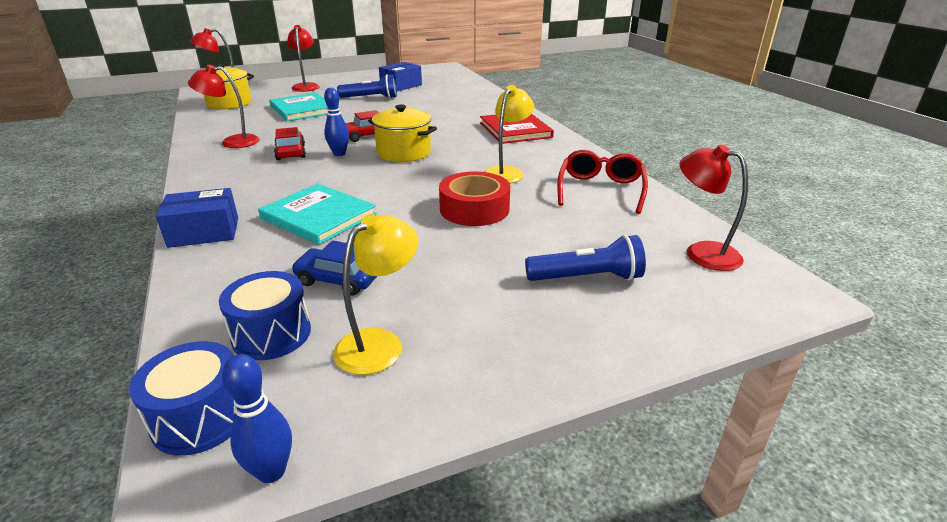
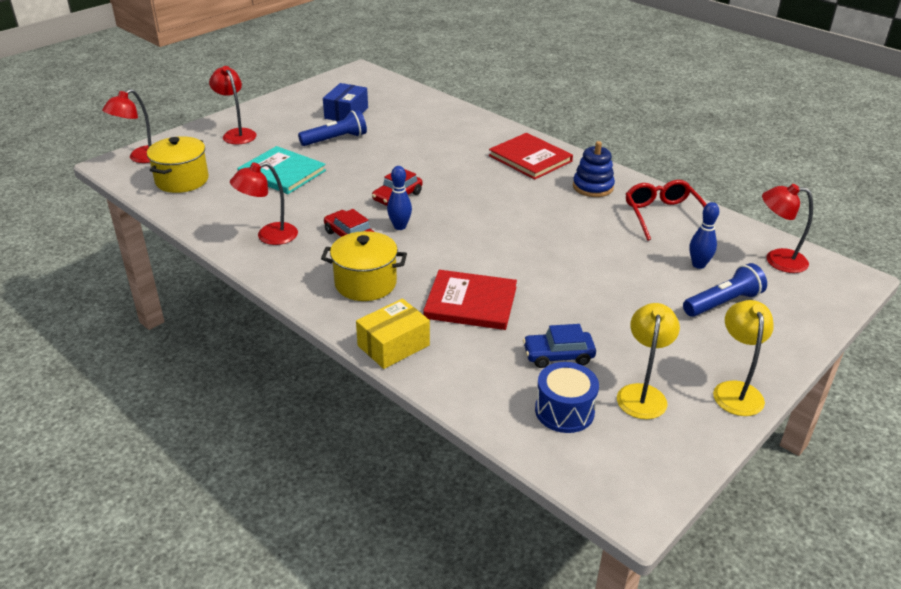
camera: 25 degrees left, 5 degrees up
blue drum [129,341,234,456] -> none
blue box [156,188,238,248] -> yellow box [356,299,430,369]
blue bowling pin [222,354,292,483] -> blue bowling pin moved to [689,202,719,269]
turquoise book [258,184,377,245] -> red book [423,270,517,330]
yellow pot [368,104,437,162] -> yellow pot moved to [321,231,407,301]
red tape [439,171,510,226] -> none
yellow lamp [485,85,534,183] -> yellow lamp moved to [713,300,774,416]
none -> blue stacking toy [573,141,615,197]

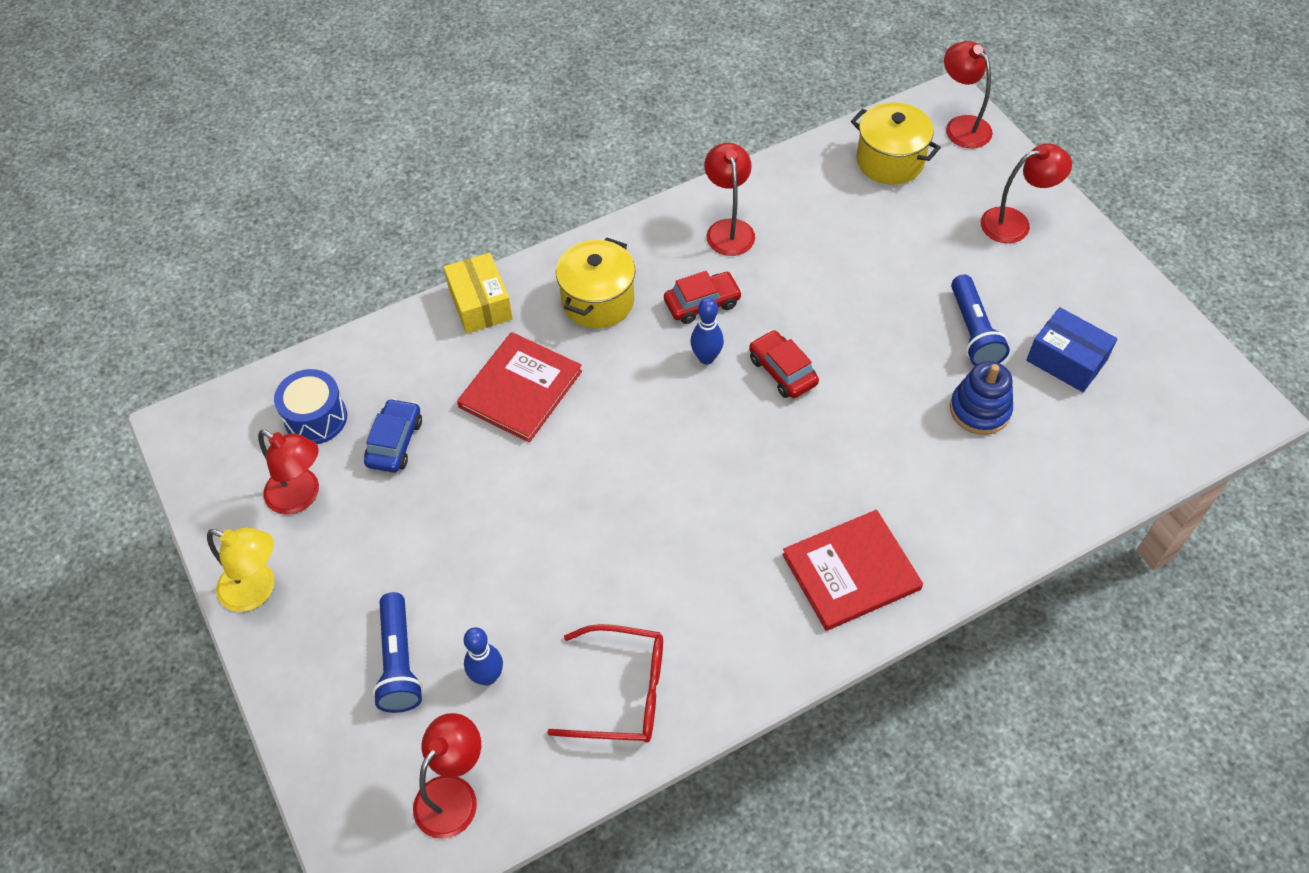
camera: 110 degrees right, 20 degrees up
turquoise book [237,146,326,194] -> none
blue stacking toy [573,141,615,197] -> blue stacking toy moved to [950,361,1013,435]
yellow lamp [617,303,680,419] -> red lamp [258,430,319,515]

